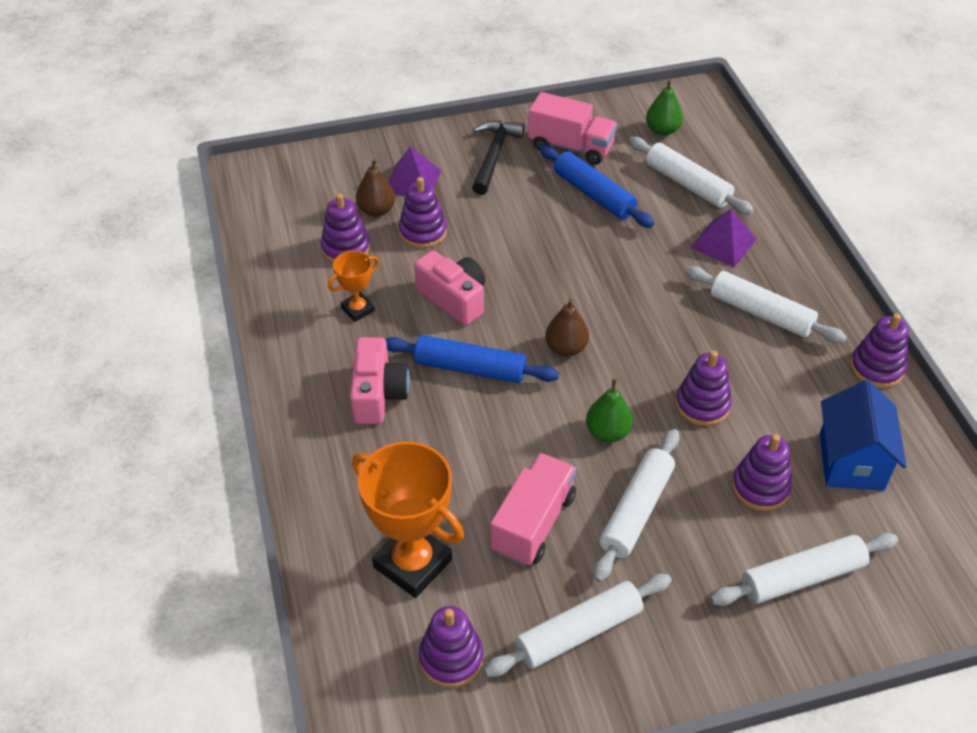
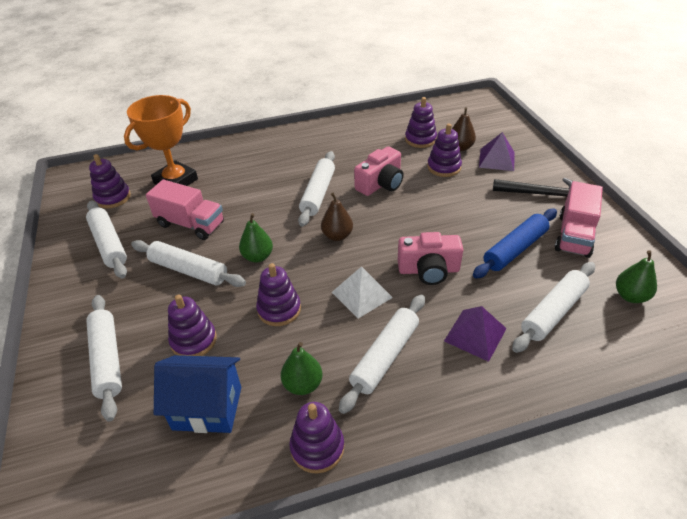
camera: 90 degrees right, 5 degrees down
orange trophy [328,251,379,322] -> none
pink camera [350,337,410,424] -> pink camera moved to [398,232,463,285]
blue rolling pin [385,335,559,383] -> white rolling pin [298,151,335,227]
none -> green pear [281,342,322,395]
none -> white pyramid [332,266,393,318]

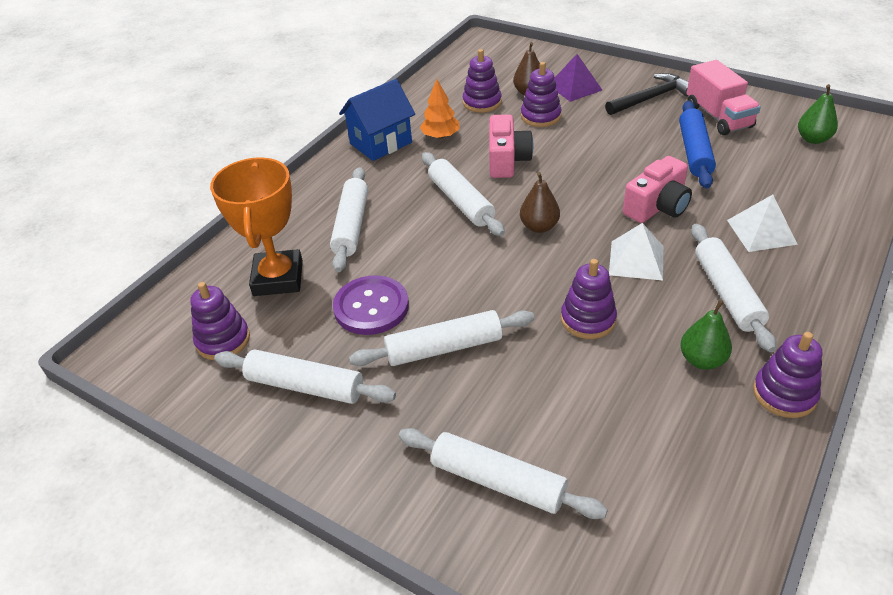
camera: 40 degrees left, 0 degrees up
pink truck [146,179,224,240] -> purple button [333,275,409,335]
blue house [154,355,241,433] -> blue house moved to [339,79,415,161]
purple stacking toy [168,295,216,356] -> none
green pear [239,213,273,263] -> none
purple pyramid [444,306,507,362] -> white pyramid [727,195,798,252]
white rolling pin [512,262,595,353] -> white rolling pin moved to [330,167,368,272]
none -> orange tree [420,79,460,139]

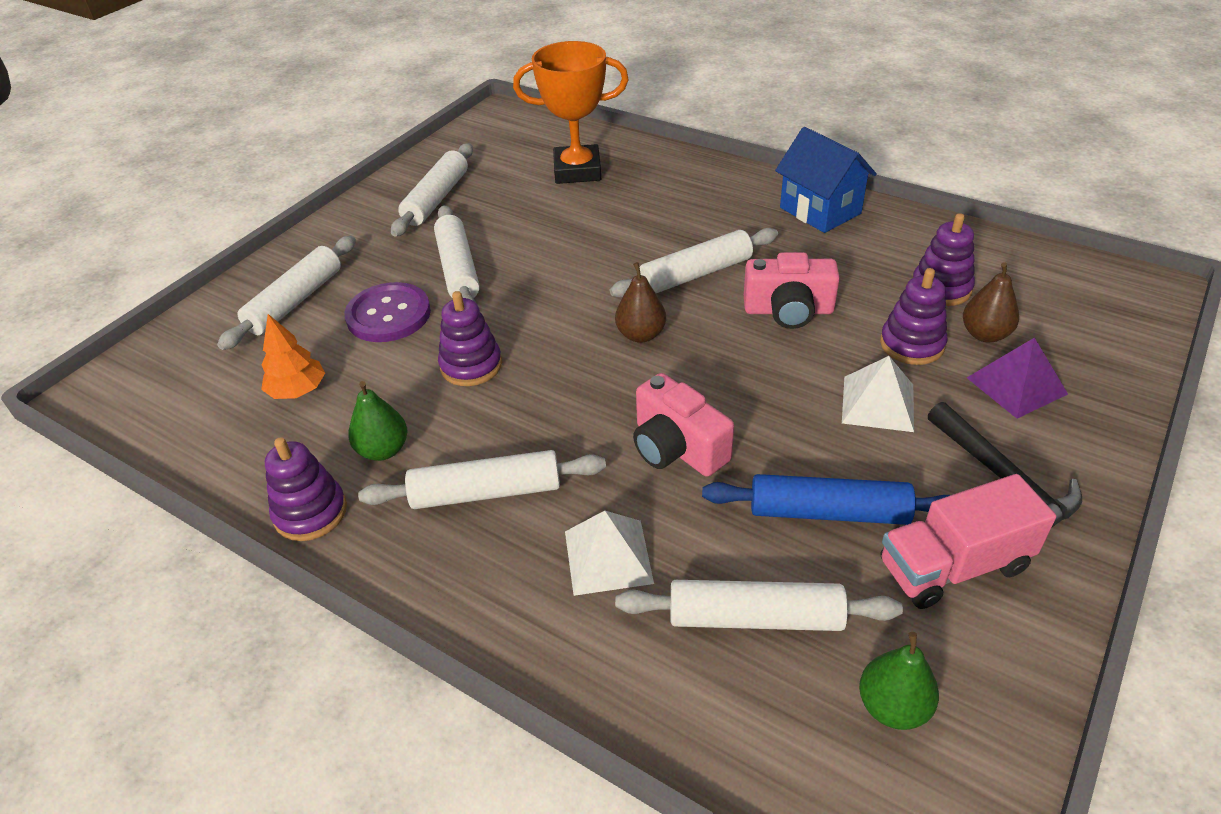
camera: 90 degrees right, 0 degrees up
purple stacking toy [190,282,250,360] -> none
white rolling pin [330,167,368,272] -> white rolling pin moved to [615,580,903,631]
purple button [333,275,409,335] -> purple button moved to [344,282,431,342]
orange tree [420,79,460,139] -> orange tree moved to [261,314,325,399]
white pyramid [609,223,663,280] -> white pyramid moved to [842,356,914,432]

